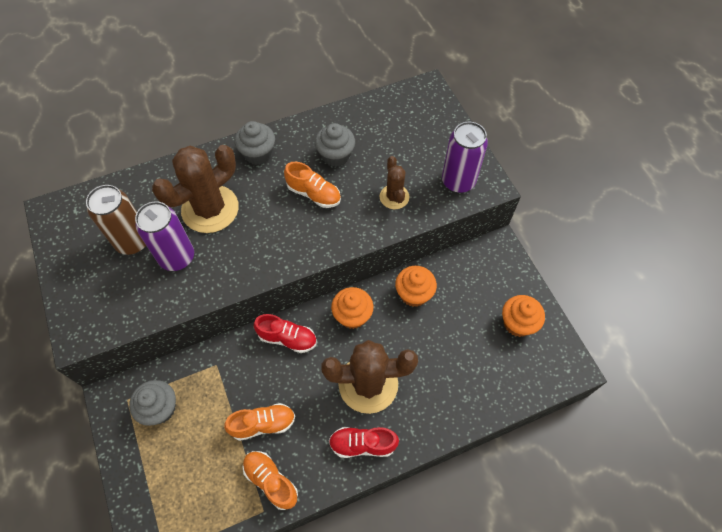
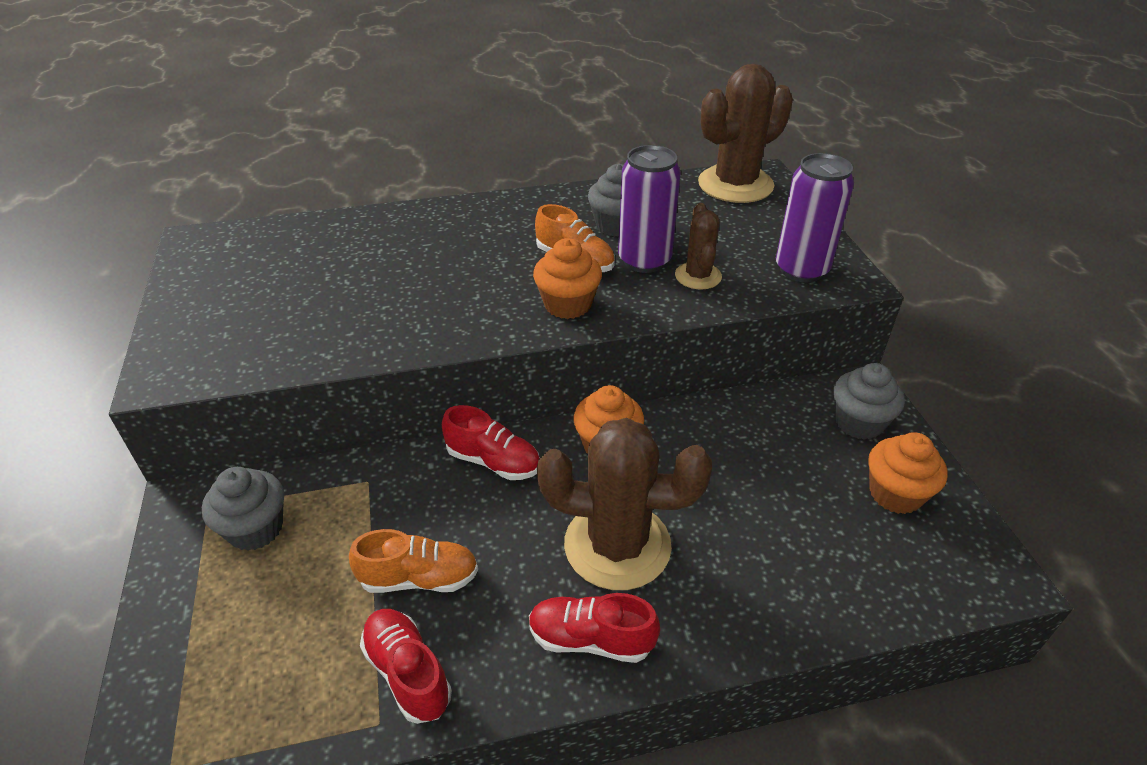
camera: 10 degrees right, 20 degrees down
brown can [86,185,146,255] -> none
purple can [135,201,194,271] -> purple can moved to [618,145,681,273]
brown cactus [152,145,239,233] -> brown cactus moved to [698,64,793,203]
grey cupcake [235,121,275,165] -> grey cupcake moved to [833,363,905,440]
orange shoe [243,451,298,510] -> red shoe [360,609,452,724]
orange cupcake [395,266,437,307] -> orange cupcake moved to [533,238,602,319]

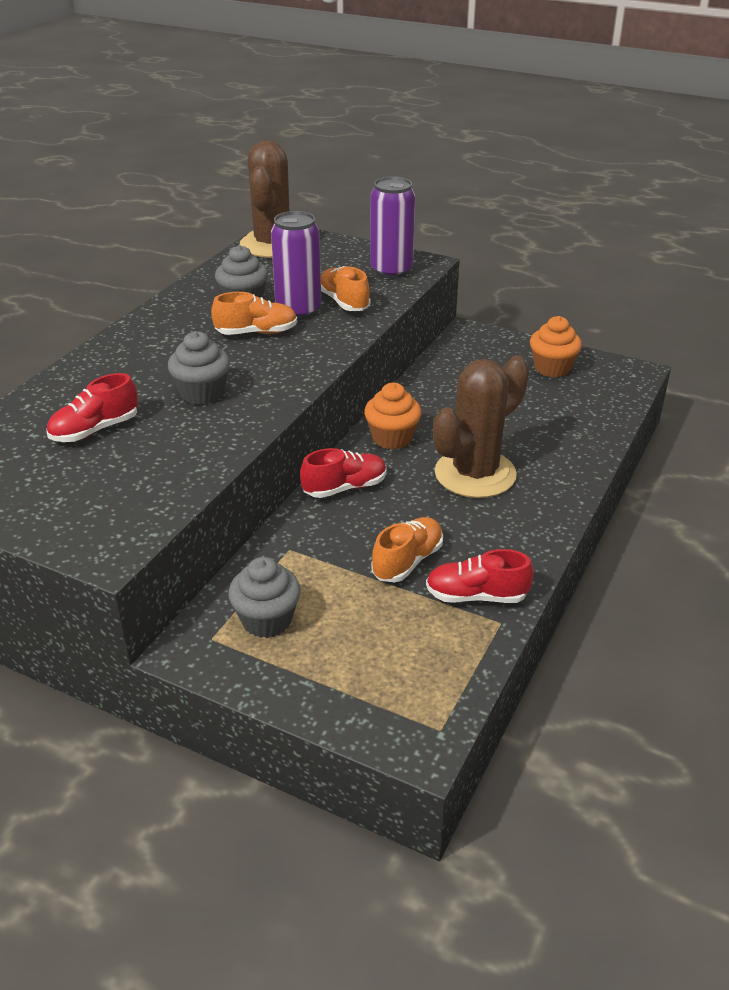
camera: 50 degrees left, 5 degrees down
red shoe [529,593,660,663] -> red shoe moved to [47,373,138,442]
orange cupcake [533,238,602,319] -> none
brown cactus [675,203,722,290] -> orange shoe [321,266,371,311]
grey cupcake [833,363,905,440] -> grey cupcake moved to [168,331,230,405]

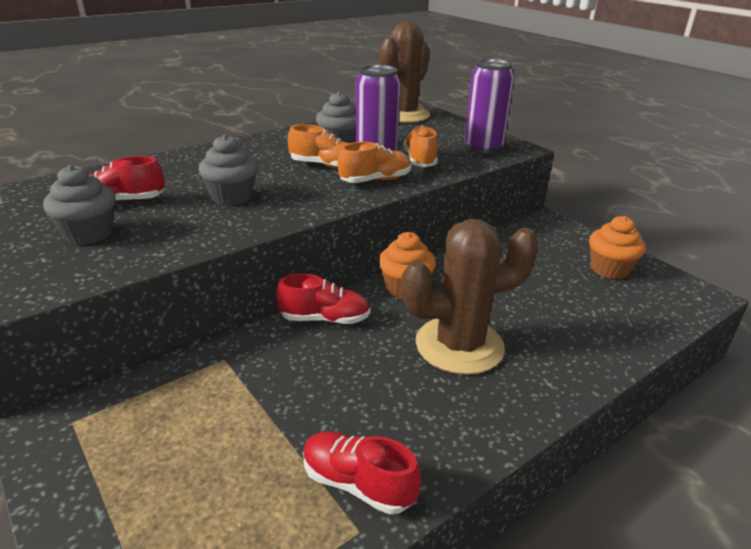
camera: 25 degrees right, 5 degrees down
grey cupcake [228,557,301,638] -> grey cupcake moved to [43,165,116,245]
orange shoe [372,517,443,582] -> orange shoe moved to [338,142,411,183]

